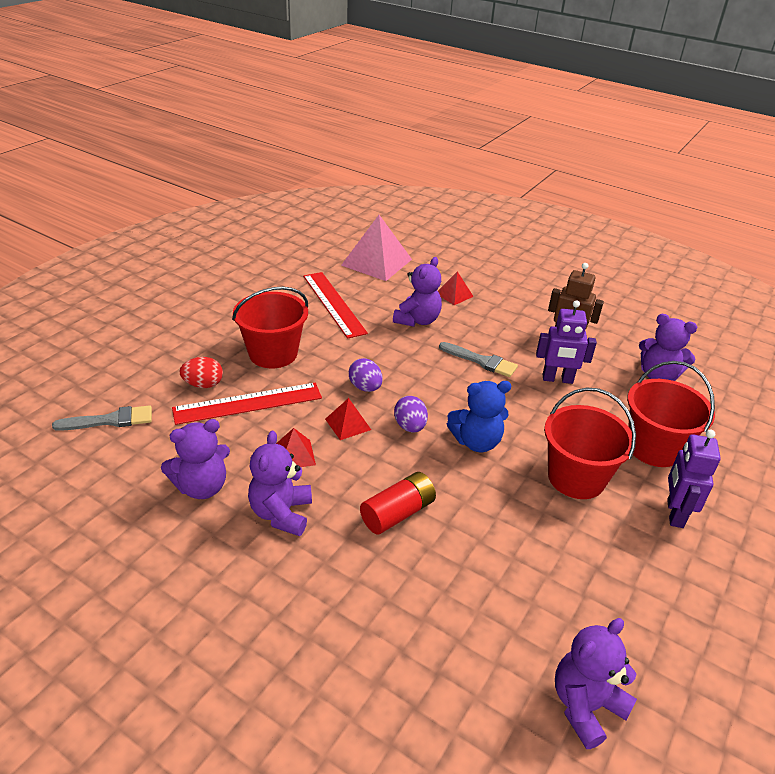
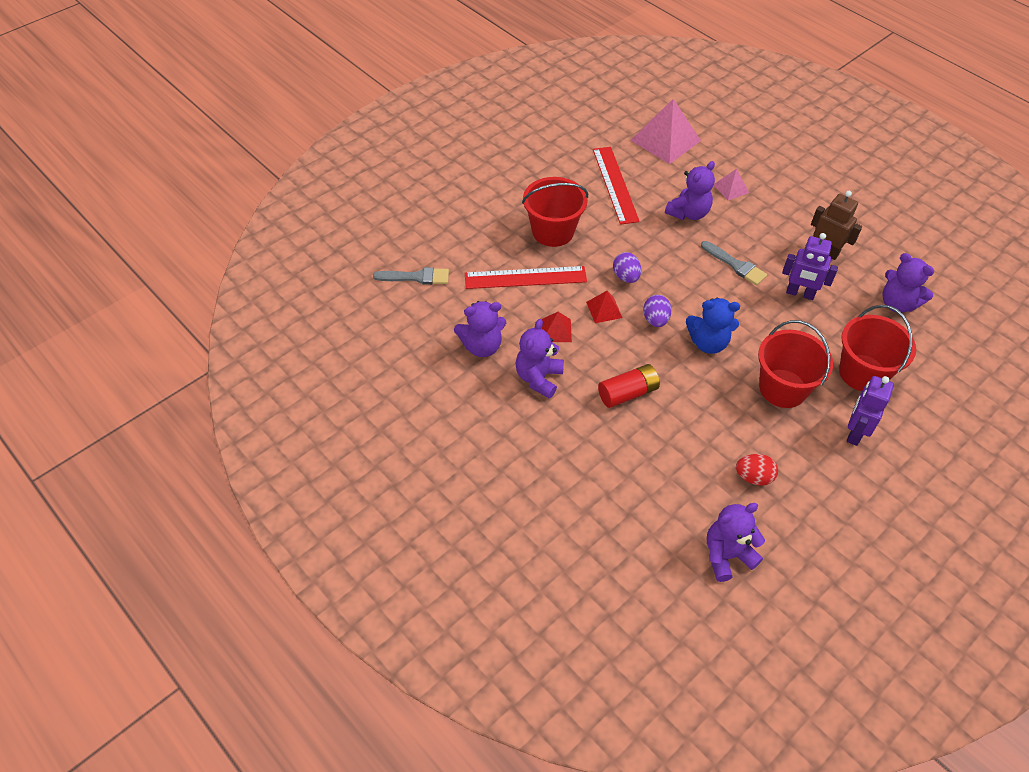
camera: 15 degrees right, 15 degrees up
red egg [179,357,223,388] -> red egg moved to [736,454,778,486]
red pyramid [438,271,474,305] -> pink pyramid [714,169,749,200]

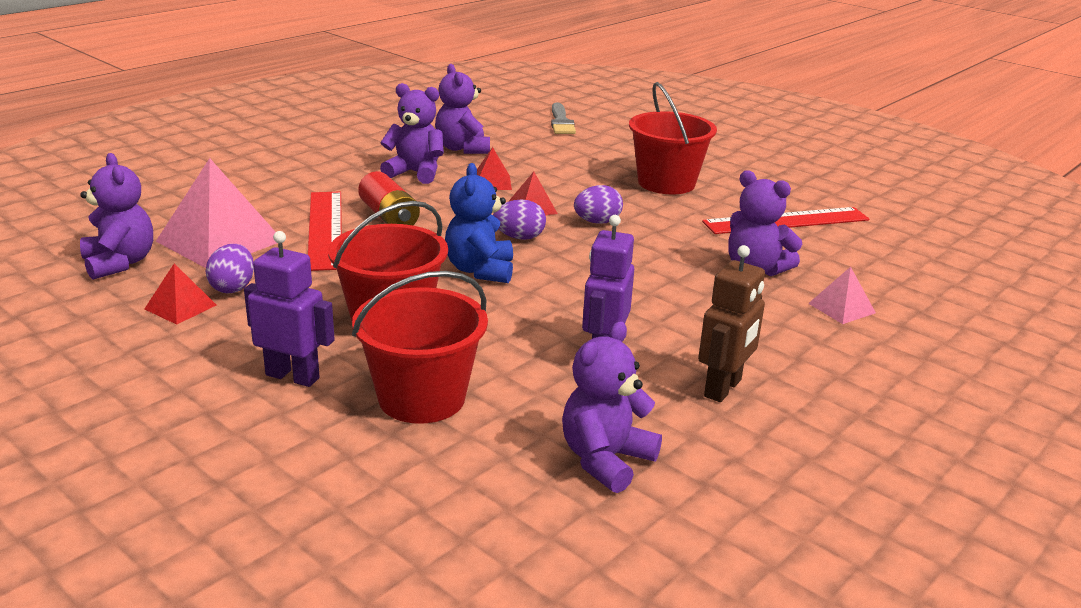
camera: 85 degrees right, 25 degrees down
red ruler [465,266,587,289] -> red ruler moved to [308,192,342,271]
pink pyramid [630,99,701,164] -> pink pyramid moved to [156,158,277,268]
grey brush [701,241,767,285] -> none
red egg [736,454,778,486] -> purple egg [205,244,254,294]
none -> red pyramid [145,263,216,325]

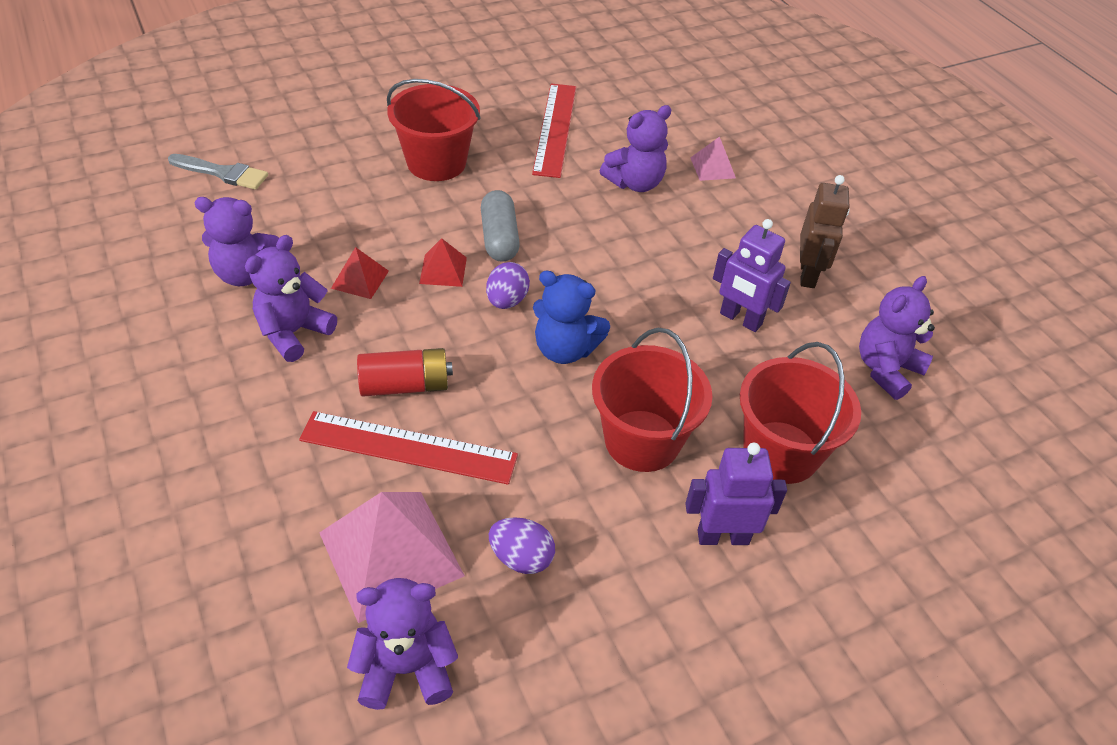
camera: 70 degrees left, 20 degrees up
red pyramid [145,263,216,325] -> none
purple robot [244,231,335,387] -> purple robot turned 45 degrees clockwise [685,442,787,545]
purple teddy bear [562,321,662,493] -> purple teddy bear turned 75 degrees clockwise [859,276,935,400]
purple egg [574,185,623,224] -> grey capsule [481,190,520,261]
brown robot [698,245,765,402] -> brown robot turned 45 degrees clockwise [800,175,849,288]

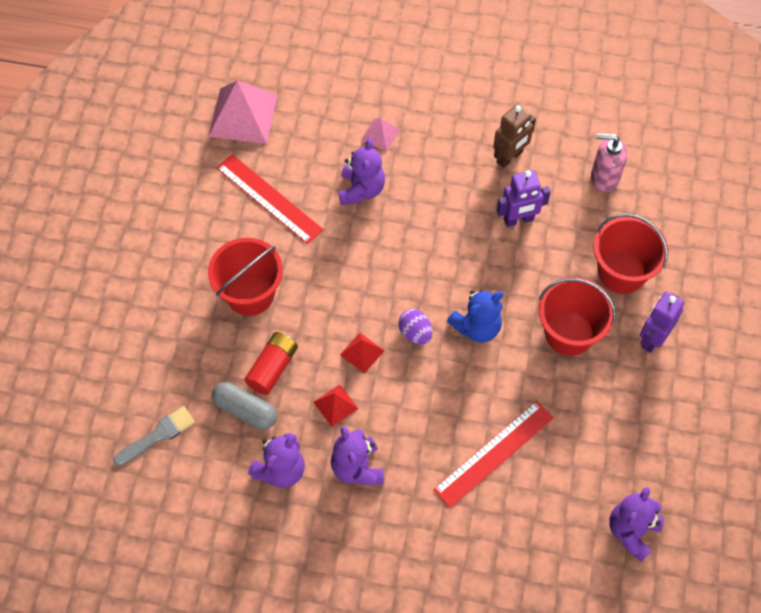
camera: 50 degrees left, 15 degrees up
pink pyramid [319,492,465,623] -> pink pyramid moved to [208,80,278,144]
red battery [357,348,453,397] -> red battery moved to [244,332,298,395]
grey capsule [481,190,520,261] -> grey capsule moved to [212,382,277,430]
purple egg [489,517,555,574] -> none
brown robot [800,175,849,288] -> brown robot turned 90 degrees clockwise [493,104,536,168]
purple teddy bear [859,276,935,400] -> pink soap dispenser [591,134,627,192]

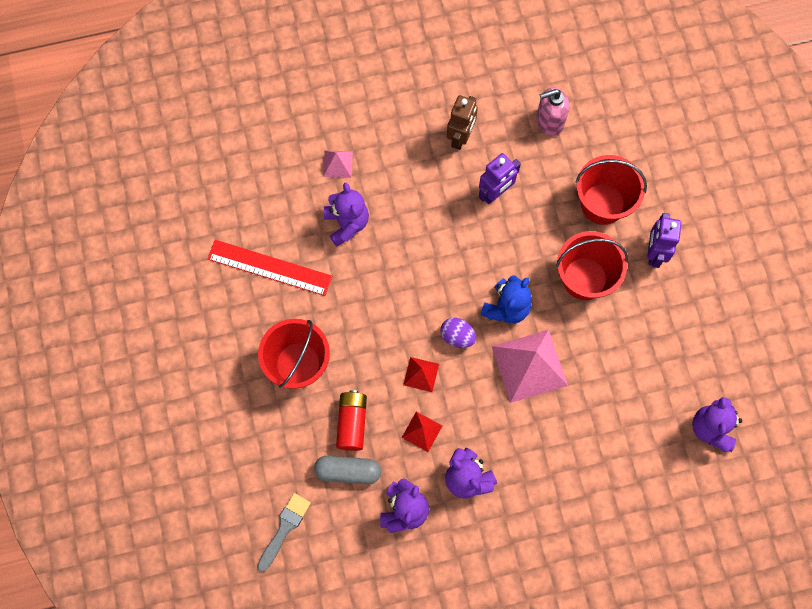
camera: 25 degrees left, 10 degrees up
pink pyramid [208,80,278,144] -> pink pyramid moved to [492,330,568,403]
red ruler [433,401,554,508] -> none

